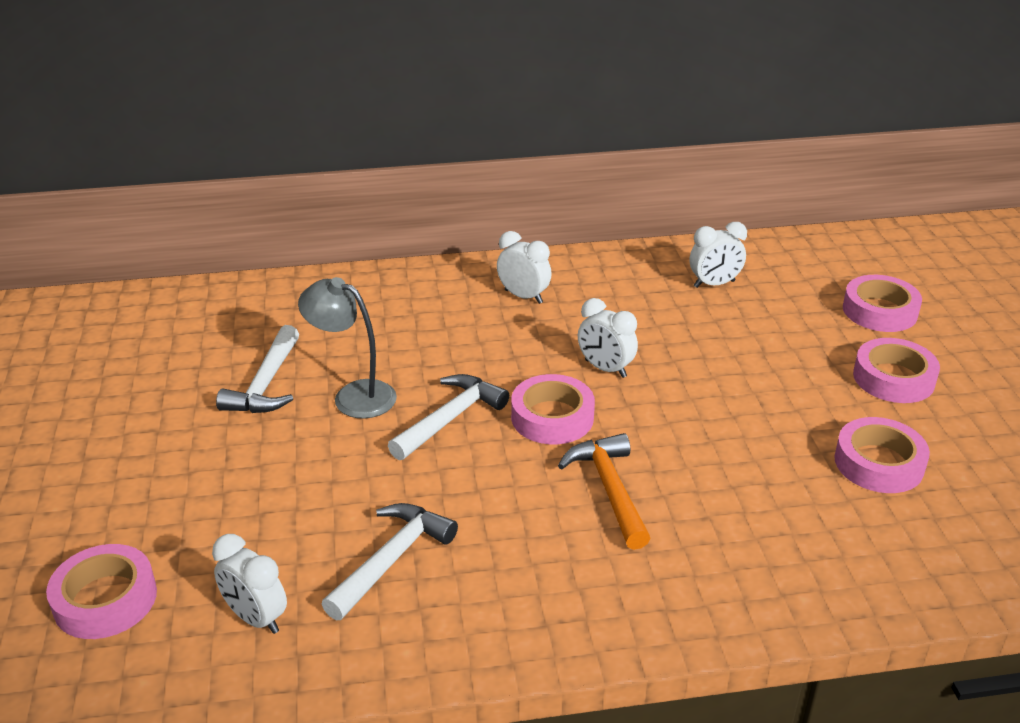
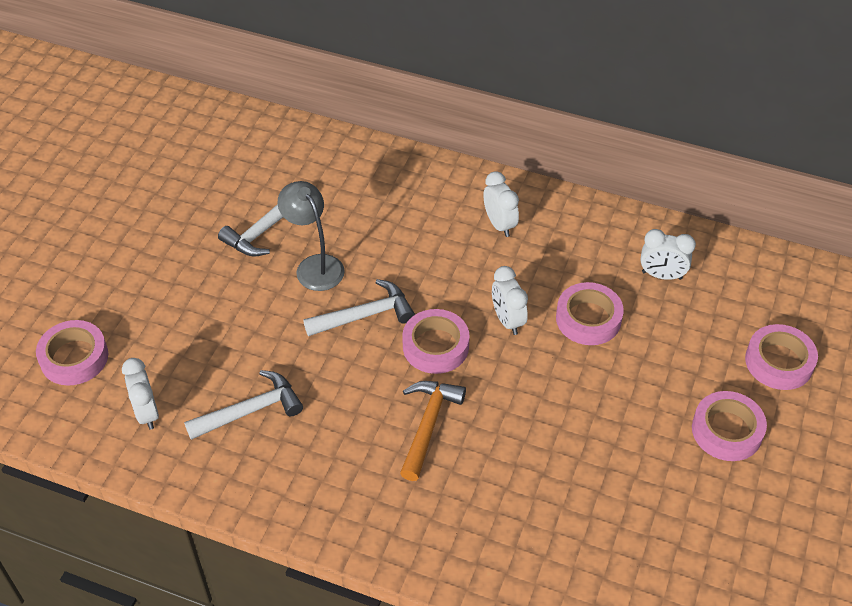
camera: 30 degrees right, 15 degrees up
pink tape [834,417,930,493] -> pink tape moved to [556,282,624,345]

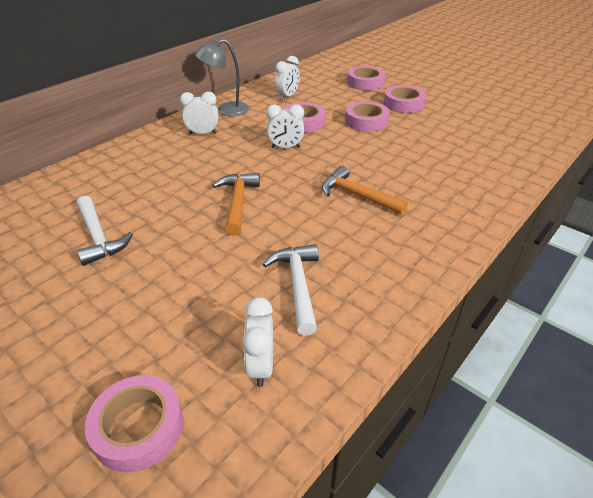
camera: 70 degrees left, 10 degrees down
white clock [122,358,159,430] -> white clock turned 90 degrees clockwise [242,297,273,387]
grey lamp [277,181,345,291] -> grey lamp moved to [195,39,249,116]
white hammer [303,279,415,336] -> orange hammer [212,173,260,236]
pink tape [402,309,470,374] -> pink tape moved to [345,101,390,132]

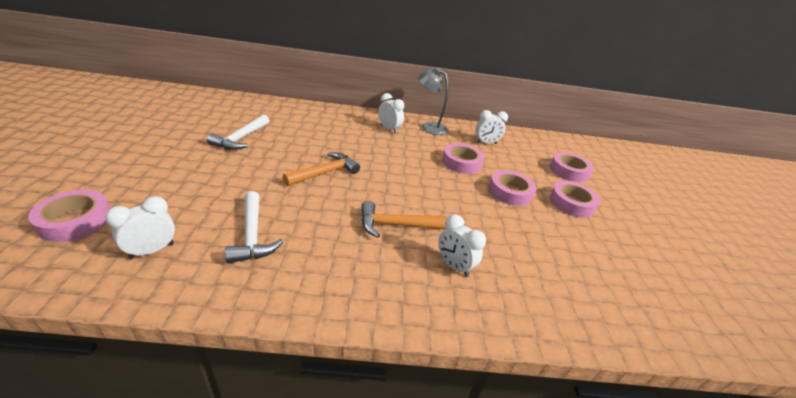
camera: 45 degrees right, 5 degrees down
white hammer [263,244,319,336] -> white hammer turned 120 degrees clockwise [225,191,283,263]
white clock [266,104,304,148] -> white clock moved to [438,214,486,277]
orange hammer [322,166,408,215] -> orange hammer turned 90 degrees counterclockwise [361,201,447,238]

